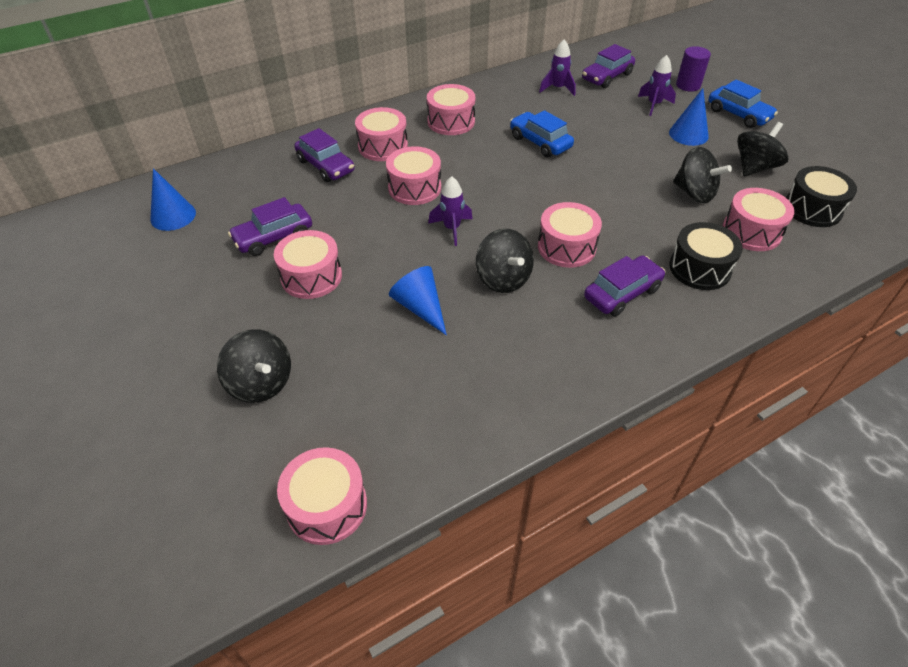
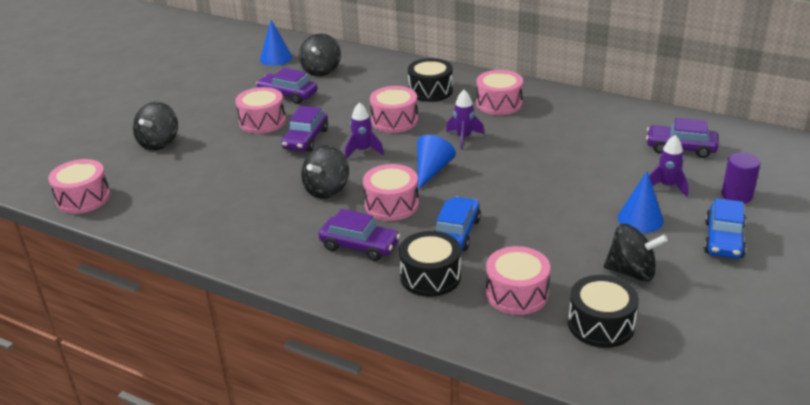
camera: 60 degrees right, 15 degrees down
purple car [295,128,355,182] -> purple car moved to [281,106,328,152]
pink drum [355,107,408,161] -> black drum [408,58,453,102]
blue cone [389,266,447,335] -> blue cone moved to [417,135,456,190]
blue car [510,110,574,157] -> blue car moved to [434,197,481,251]
purple rocket [539,39,576,96] -> purple rocket moved to [446,90,484,150]
black spinning top [673,147,732,203] -> black spinning top moved to [299,33,341,76]

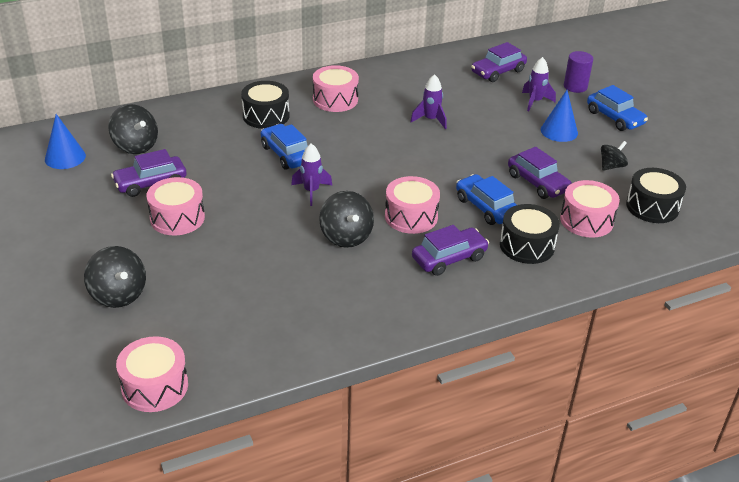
camera: 55 degrees left, 5 degrees up
purple car [281,106,328,152] -> purple car moved to [508,147,572,199]
pink drum [370,86,418,133] -> blue car [261,124,308,169]
blue cone [417,135,456,190] -> none
purple rocket [446,90,484,150] -> purple rocket moved to [410,74,447,129]
black spinning top [604,224,668,282] -> black spinning top [601,141,628,171], size x0.63

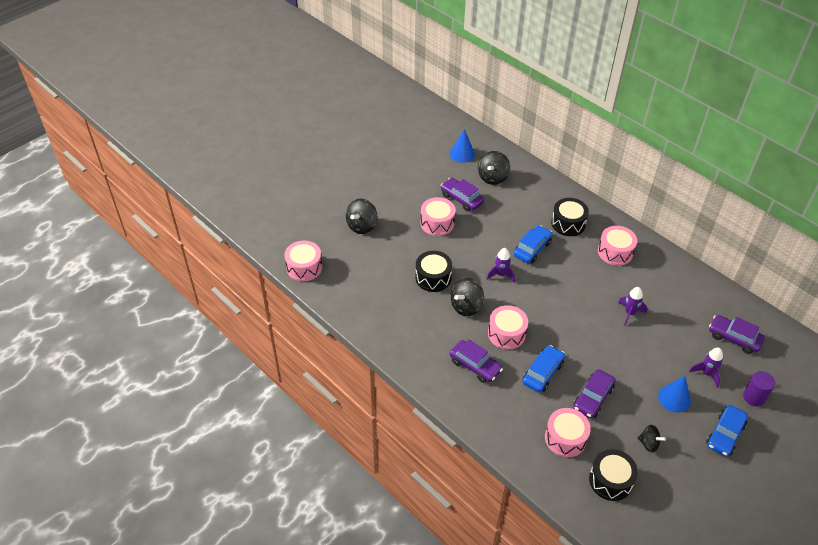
camera: 70 degrees right, 10 degrees up
black drum [500,204,560,264] -> black drum moved to [415,251,452,292]

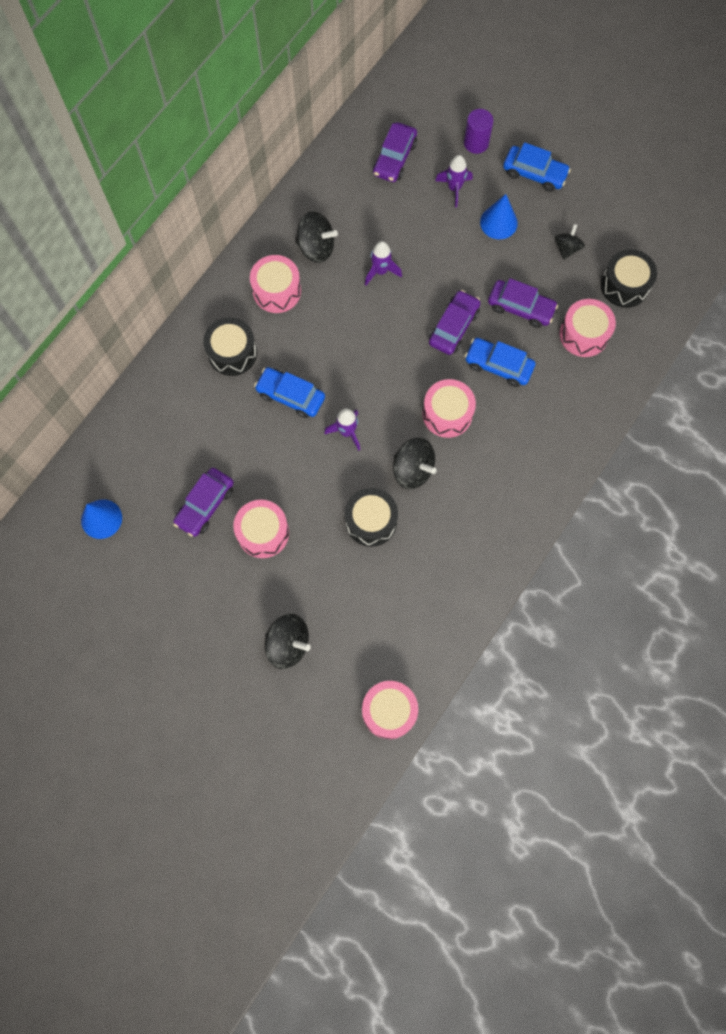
camera: 100 degrees left, 25 degrees up
purple car [450,339,503,383] -> purple car moved to [429,290,480,355]
black spinning top [478,151,510,185] -> black spinning top moved to [295,211,338,263]

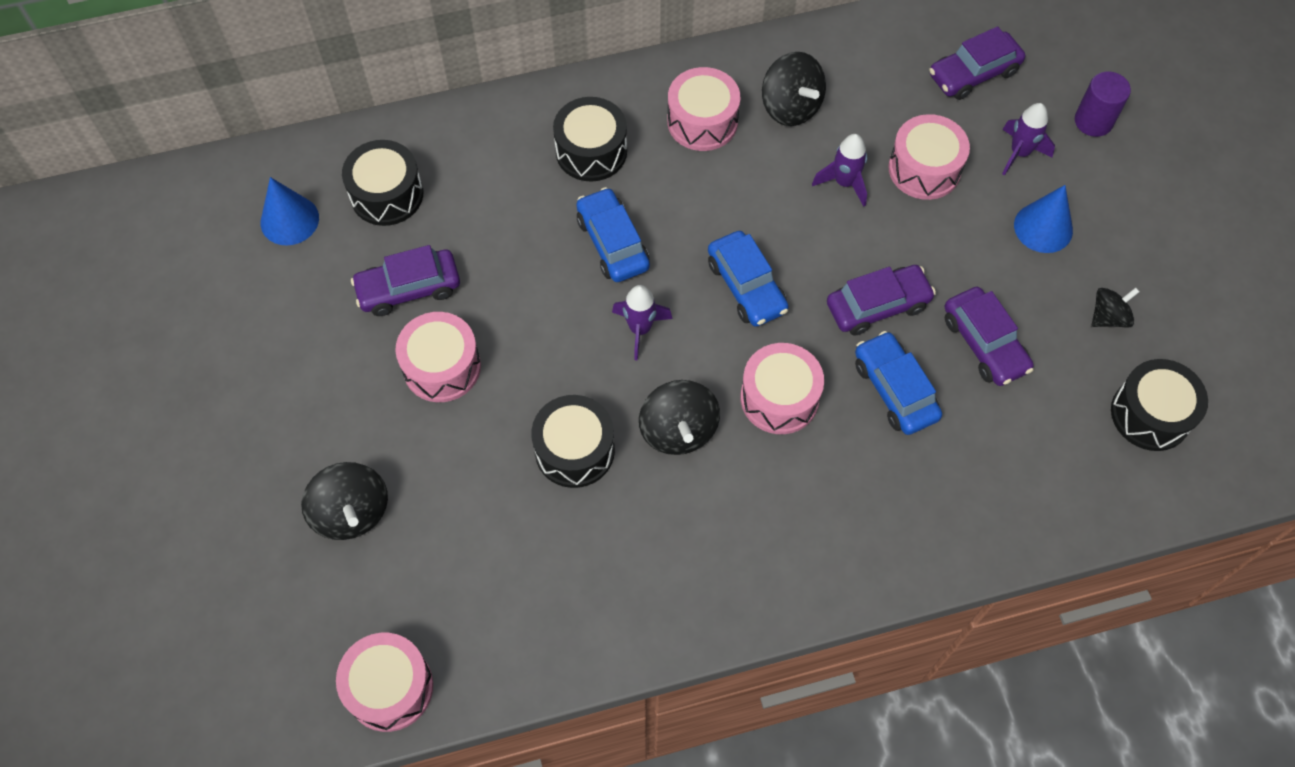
camera: 40 degrees right, 10 degrees down
blue car [503,142,571,192] -> blue car moved to [708,231,789,327]
pink drum [560,299,616,357] -> pink drum moved to [889,114,970,200]
none -> black drum [342,140,423,226]

